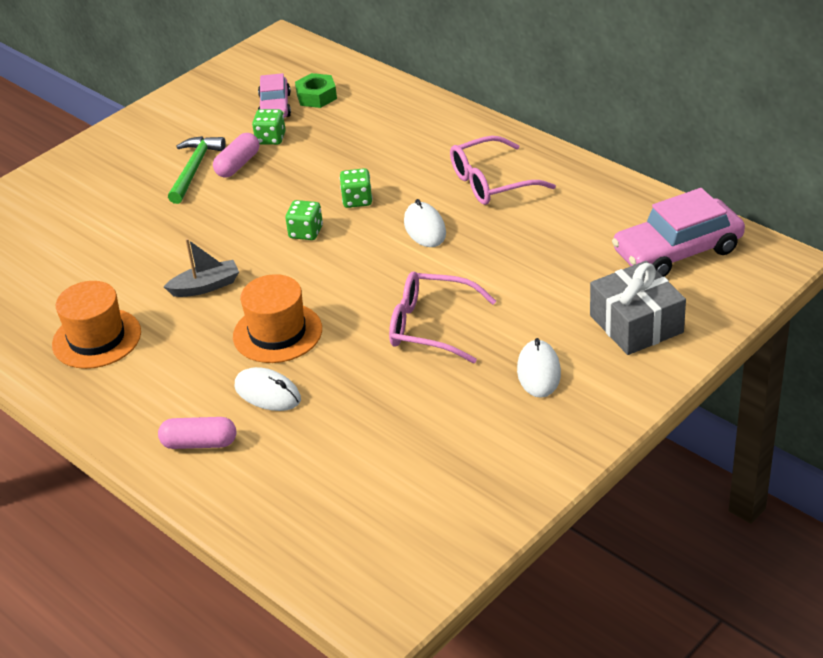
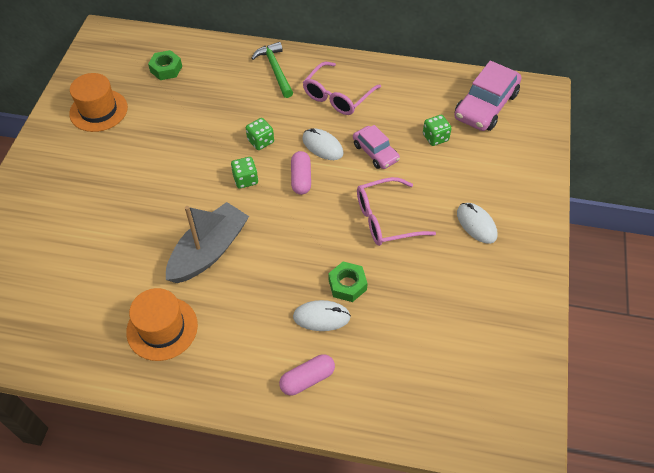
camera: 35 degrees left, 15 degrees up
grey boat [164,238,239,297] -> grey boat [166,202,249,283], size x1.80
green hammer [168,136,226,204] -> green hammer moved to [251,42,293,98]
pink capsule [213,133,259,178] -> pink capsule moved to [291,151,311,195]
orange hat [233,274,322,363] -> orange hat moved to [69,73,128,132]
green dice [252,109,286,145] -> green dice moved to [423,115,452,146]
pink car [258,73,291,118] -> pink car moved to [353,125,400,169]
grey gift [590,261,686,355] -> none
none -> green nut [328,261,368,302]

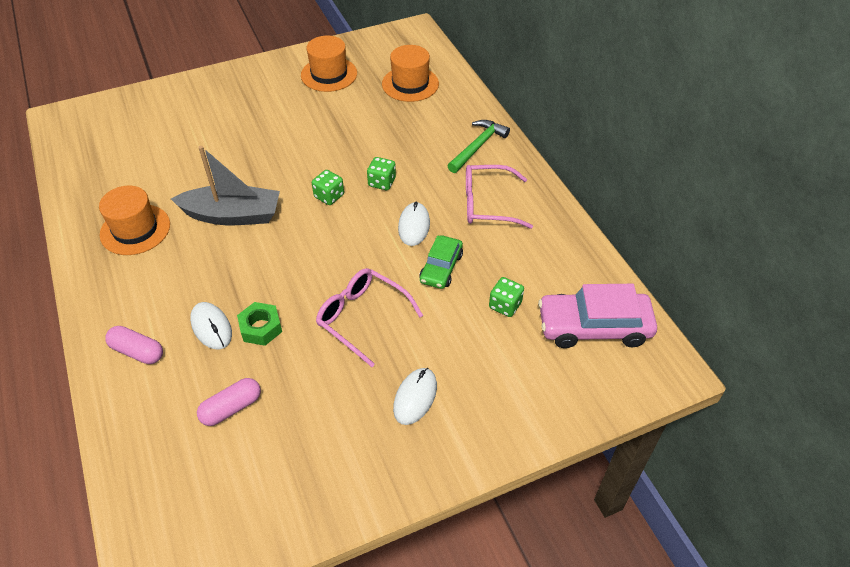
camera: 55 degrees right, 5 degrees down
green nut [148,50,182,80] -> orange hat [382,45,439,102]
pink capsule [291,151,311,195] -> pink capsule moved to [197,378,261,426]
pink car [353,125,400,169] -> green car [419,235,463,289]

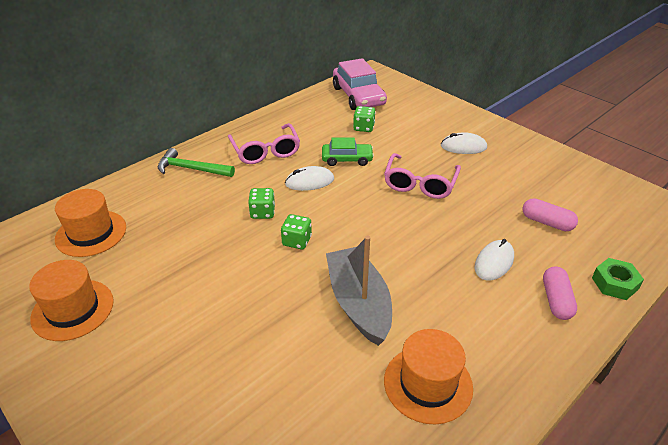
camera: 110 degrees left, 10 degrees down
green nut [237,302,282,346] -> green nut moved to [592,258,644,300]

